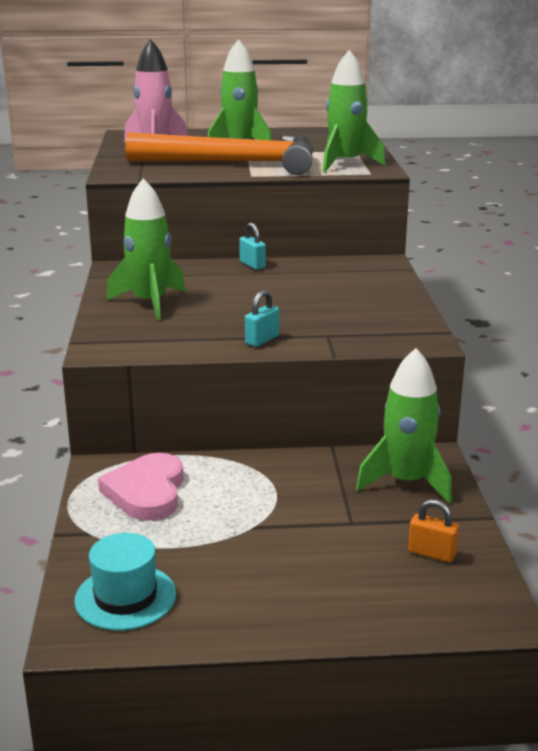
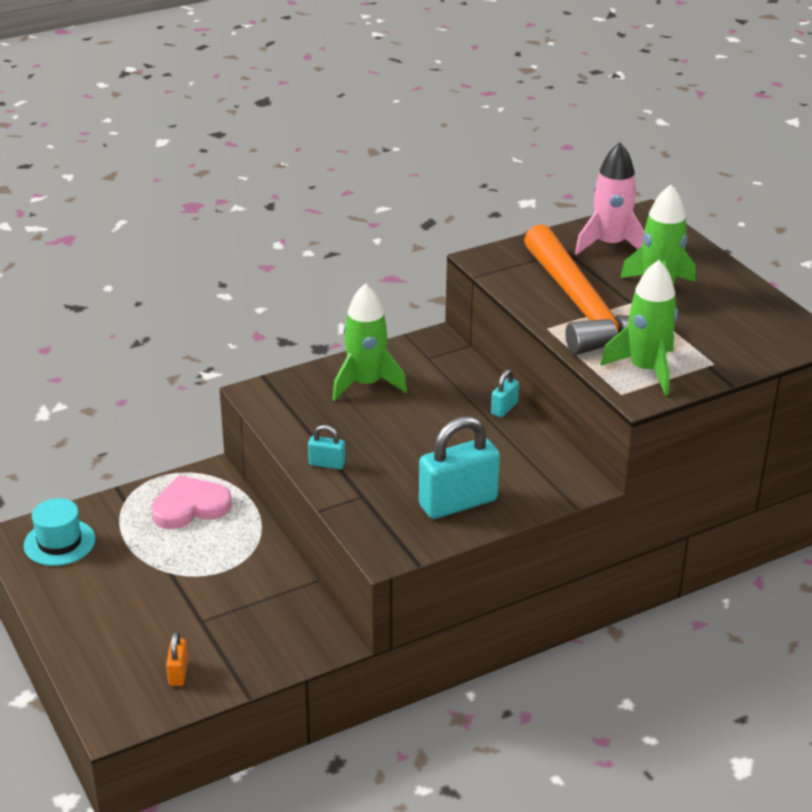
camera: 65 degrees right, 10 degrees up
green rocket [356,348,452,504] -> none
none -> turquoise padlock [419,416,500,519]

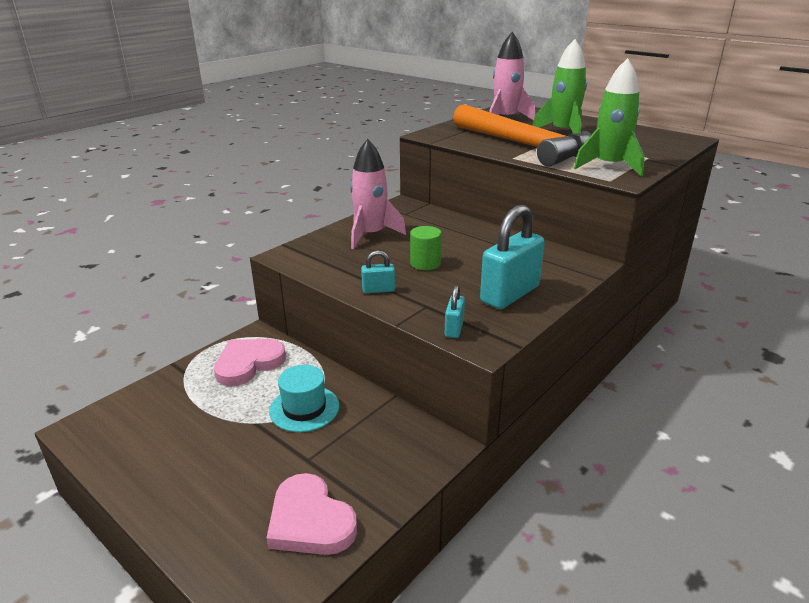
camera: 20 degrees left, 5 degrees down
turquoise hat [24,498,95,566] -> turquoise hat moved to [269,365,339,432]
orange padlock [166,632,188,686] -> pink heart [266,473,357,555]
green rocket [332,283,407,401] -> pink rocket [350,139,406,249]
turquoise padlock [491,369,519,417] -> turquoise padlock moved to [445,285,465,338]
none -> green cylinder [410,226,442,270]

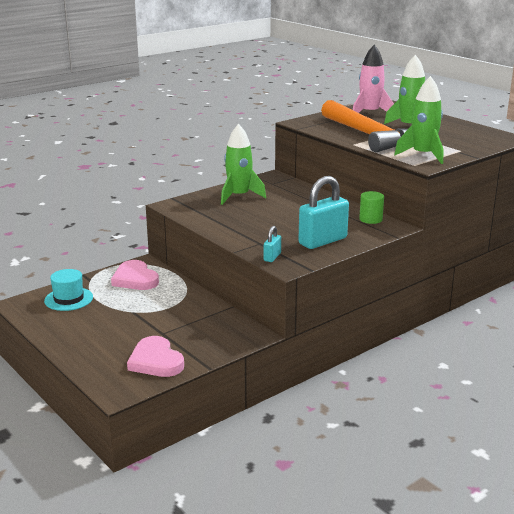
camera: 10 degrees right, 5 degrees down
pink heart [214,339,286,386] -> pink heart turned 90 degrees counterclockwise [111,260,159,290]
turquoise hat [269,365,339,432] -> turquoise hat moved to [44,269,93,311]
pink rocket [350,139,406,249] -> green rocket [221,124,266,205]
turquoise padlock [361,250,395,293] -> none
green cylinder [410,226,442,270] -> green cylinder moved to [359,191,384,224]

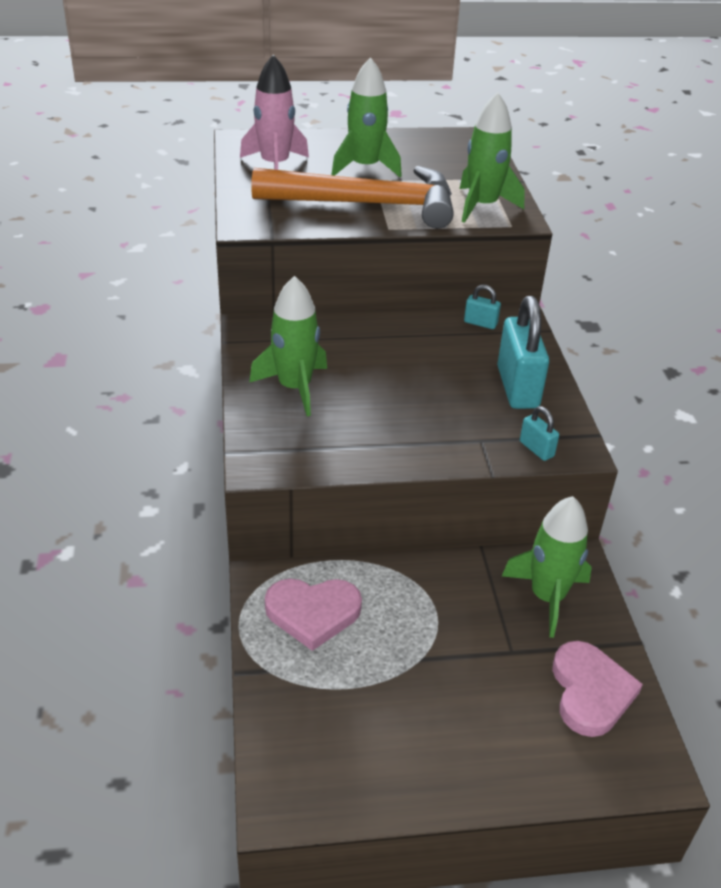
camera: 60 degrees left, 15 degrees up
turquoise hat [44,269,93,311] -> none
pink heart [127,336,184,377] -> pink heart turned 90 degrees counterclockwise [552,641,643,737]
green cylinder [359,191,384,224] -> turquoise padlock [464,284,501,329]
none -> green rocket [502,496,592,638]

